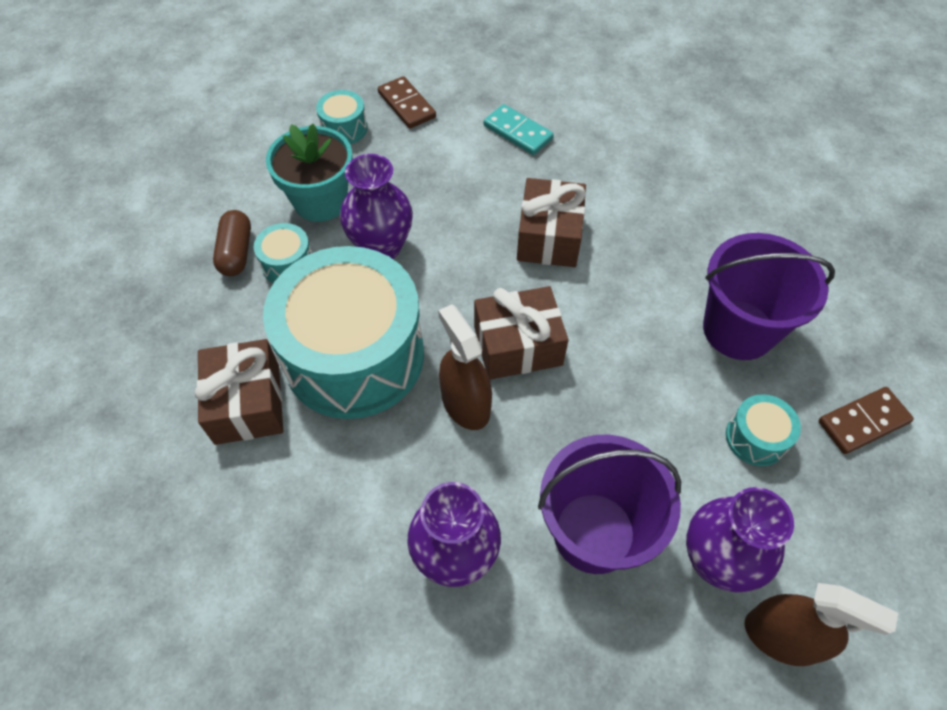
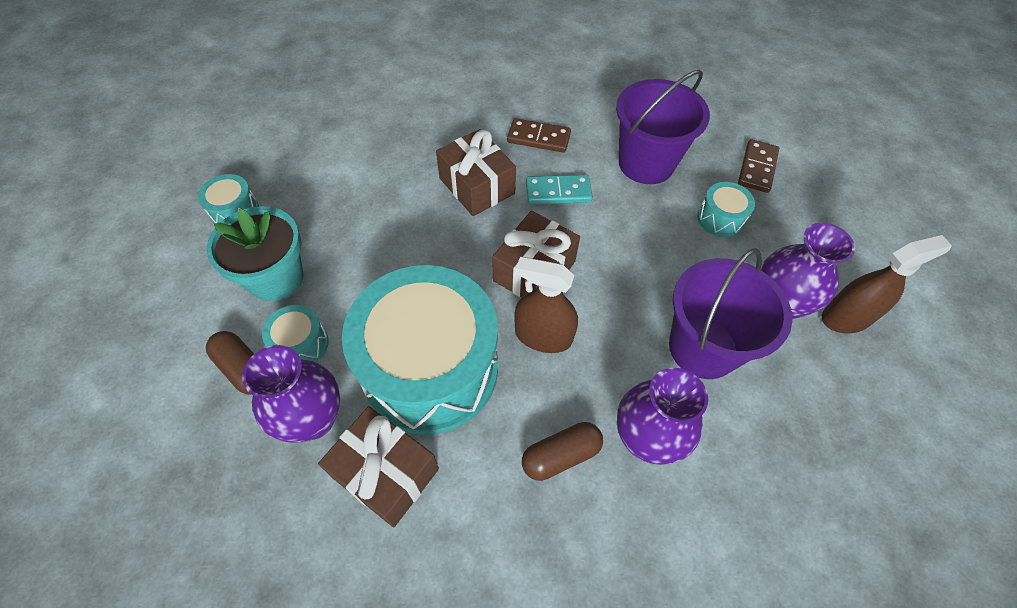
camera: 45 degrees left, 0 degrees up
purple vase [340,154,413,259] -> purple vase moved to [242,345,340,443]
brown domino [378,76,436,129] -> brown domino moved to [507,118,571,153]
turquoise domino [484,104,554,155] -> turquoise domino moved to [526,175,593,204]
none -> brown capsule [522,422,603,481]

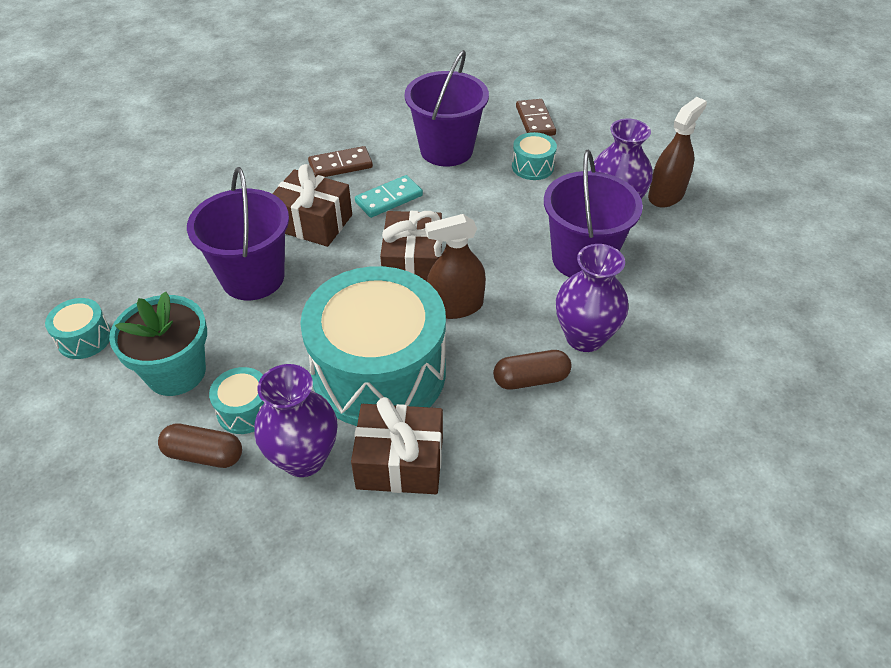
camera: 30 degrees left, 10 degrees down
brown capsule [522,422,603,481] -> brown capsule turned 45 degrees clockwise [493,350,571,390]
none -> purple bucket [187,167,289,300]

